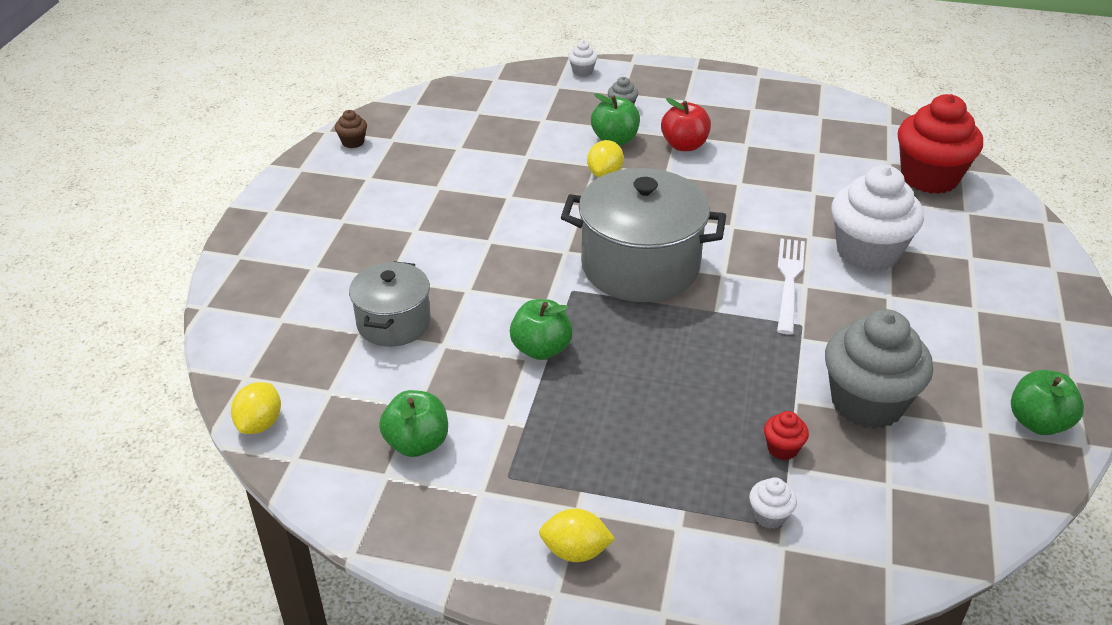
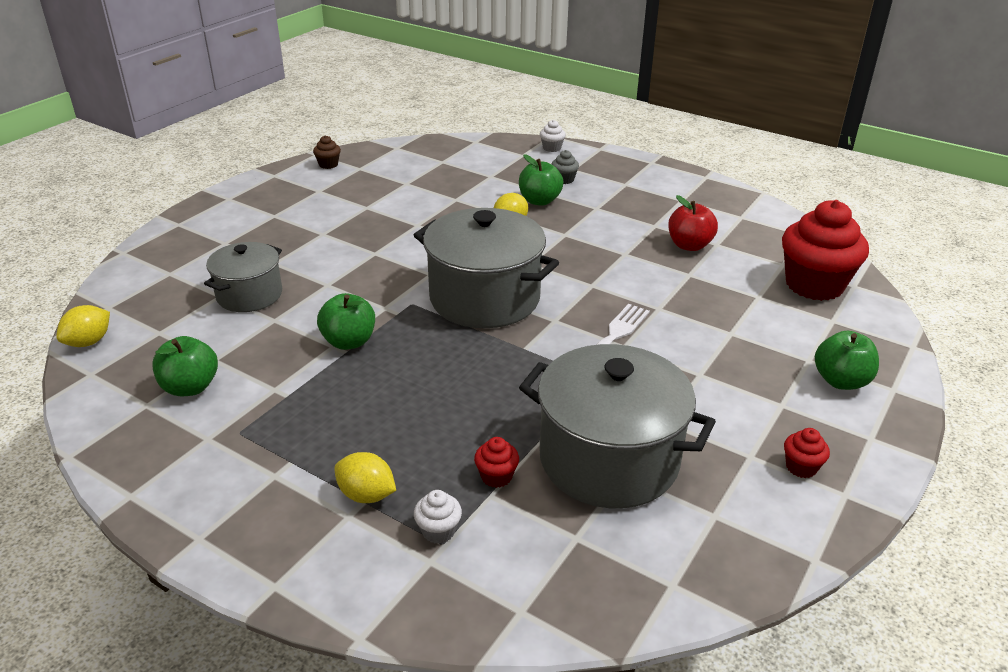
camera: 20 degrees right, 5 degrees down
yellow lemon [539,509,615,562] -> yellow lemon moved to [334,452,396,503]
red apple [661,98,711,151] -> red apple moved to [668,195,718,251]
grey cupcake [825,309,933,429] -> grey pot [519,344,716,508]
white cupcake [832,165,924,272] -> none
green apple [1011,370,1084,435] -> green apple moved to [815,331,879,390]
none -> red cupcake [784,428,830,478]

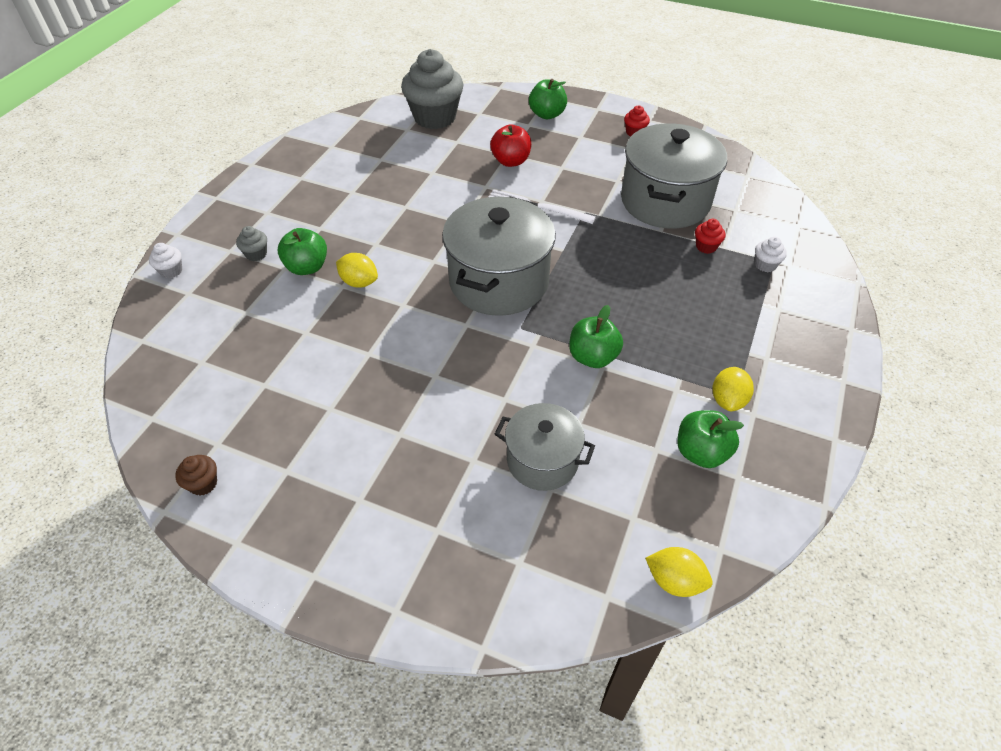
camera: 100 degrees left, 15 degrees up
yellow lemon [334,452,396,503] -> yellow lemon moved to [712,367,754,411]
red apple [668,195,718,251] -> red apple moved to [490,125,531,167]
red cupcake [782,200,869,301] -> grey cupcake [401,49,464,129]

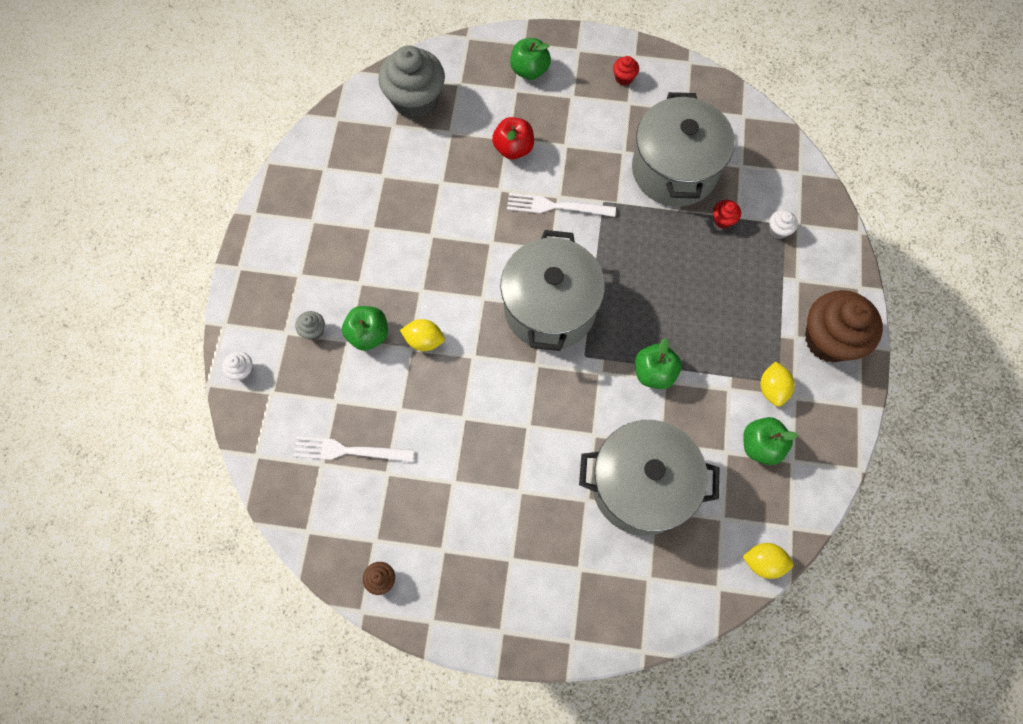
camera: 15 degrees left, 20 degrees up
grey pot [495,403,595,491] -> grey pot [579,420,719,535], size x1.70
none -> white fork [294,436,414,462]
none -> brown cupcake [805,290,883,363]

